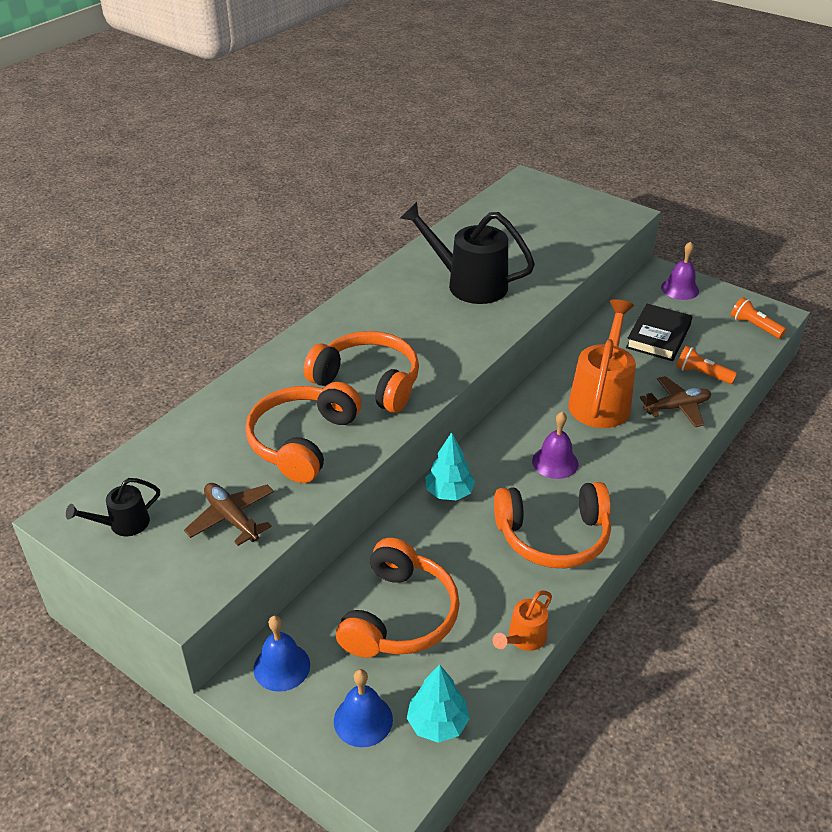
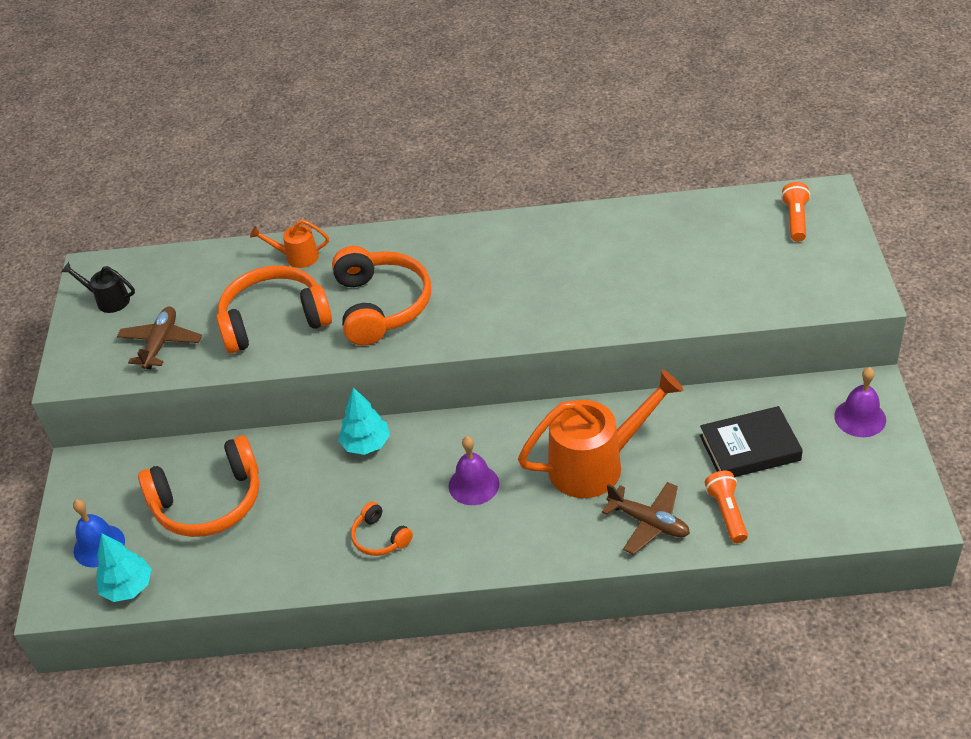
camera: 55 degrees right, 5 degrees up
blue bell [254,615,310,692] -> none
black watering can [400,202,535,304] -> none
orange watering can [492,591,552,651] -> orange watering can moved to [250,219,329,268]
orange headphones [494,482,611,568] -> orange headphones [351,502,413,556], size x0.49
orange flashlight [731,297,786,339] -> orange flashlight moved to [781,182,810,242]

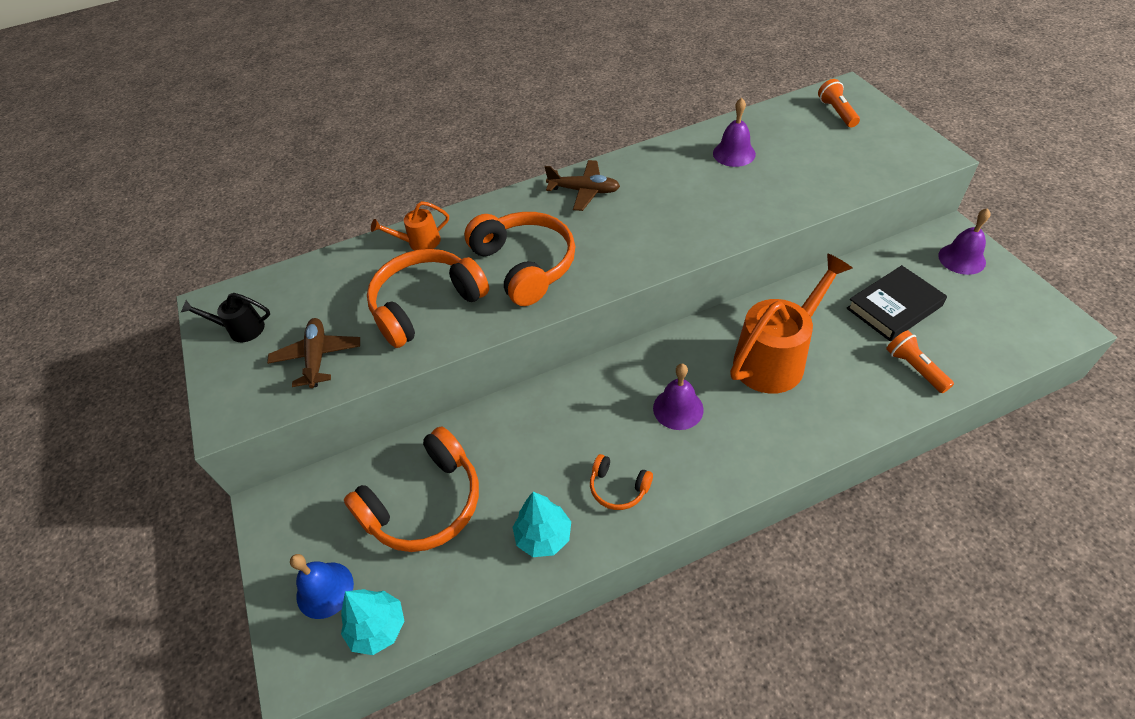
camera: 20 degrees left, 5 degrees up
turquoise tree [338,387,390,455] -> turquoise tree moved to [512,492,571,557]
brown plane [602,482,690,555] -> brown plane moved to [545,160,620,211]
none -> purple bell [713,98,756,167]

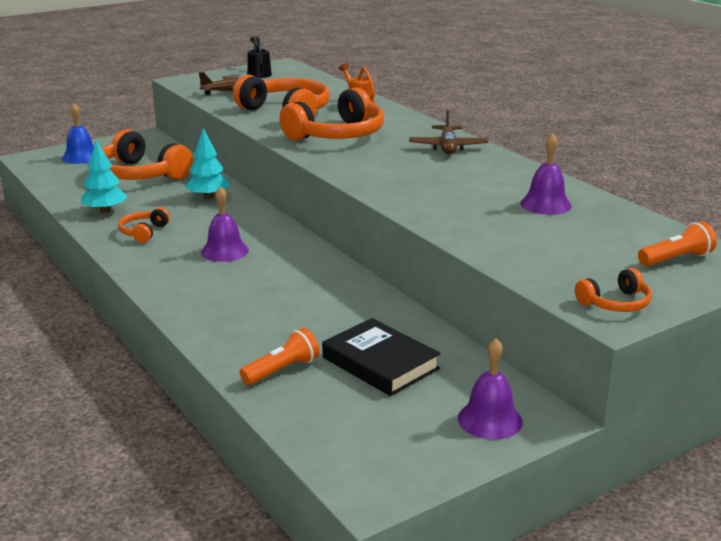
camera: 75 degrees right, 25 degrees down
turquoise tree [341,589,405,655] -> turquoise tree moved to [186,128,230,199]
orange watering can [730,253,852,394] -> none
none -> orange headphones [575,268,652,312]

